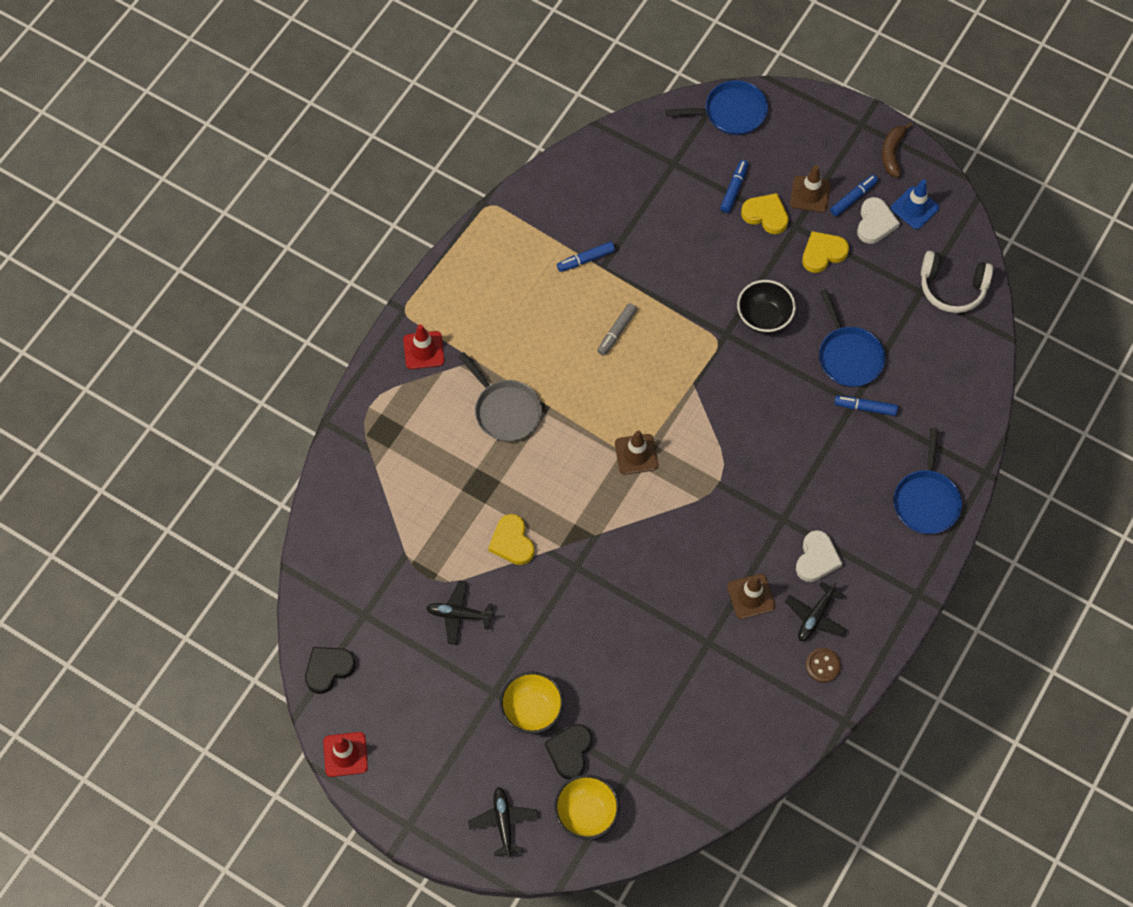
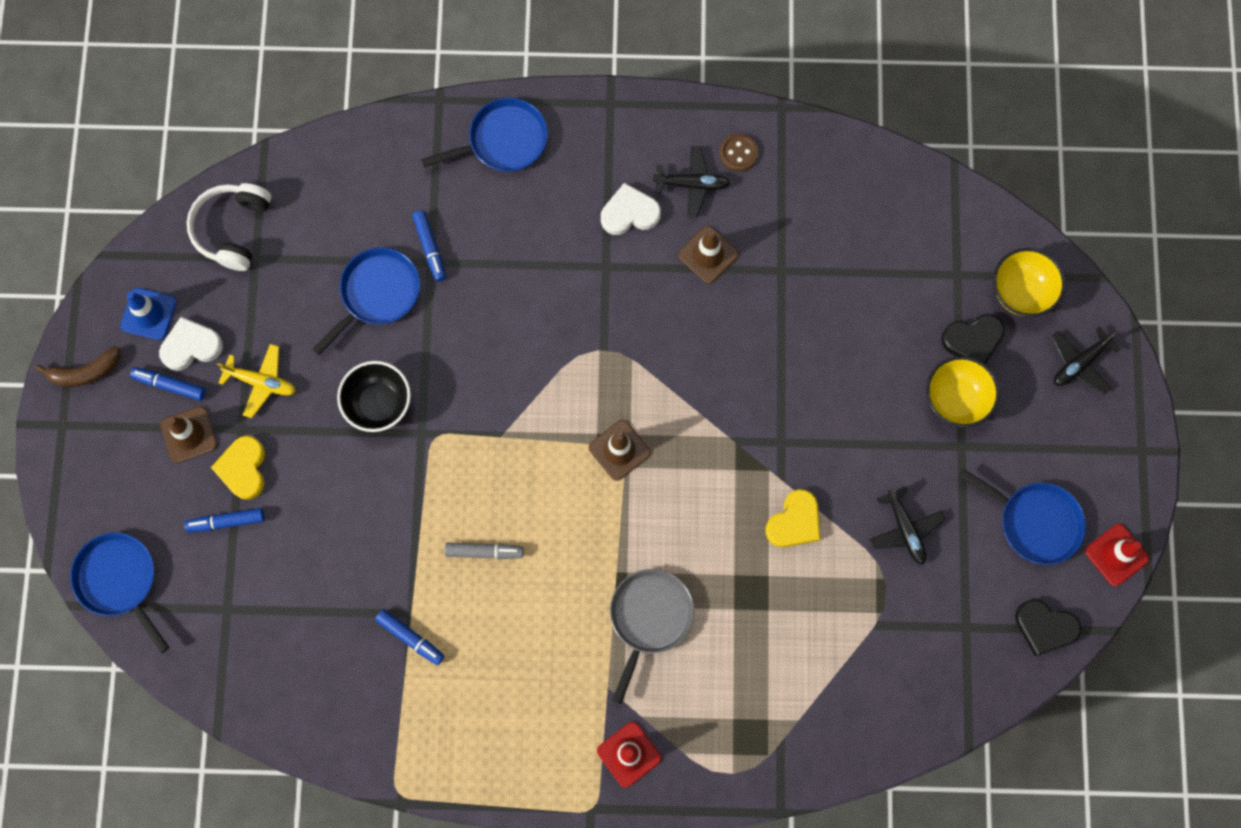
camera: 120 degrees left, 10 degrees up
yellow heart [802,231,849,273] -> yellow plane [217,344,296,418]
white headphones [921,251,993,313] -> white headphones turned 150 degrees counterclockwise [187,183,272,271]
none -> blue pan [959,469,1086,565]

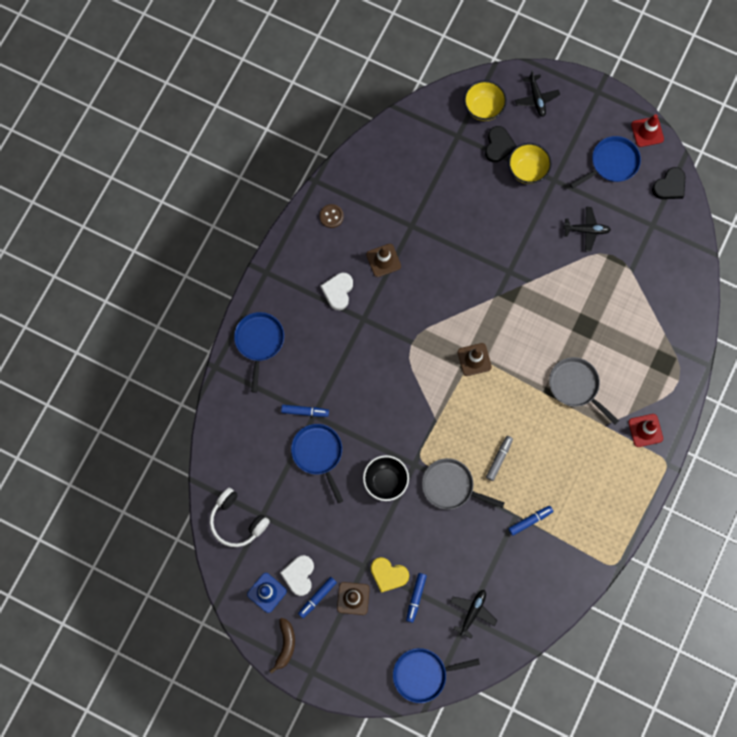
camera: 65 degrees left, 0 degrees up
yellow plane [217,344,296,418] -> none
black plane [653,146,730,218] -> black plane moved to [450,590,497,639]
yellow heart [765,489,820,547] -> none
none -> grey pan [422,458,504,510]

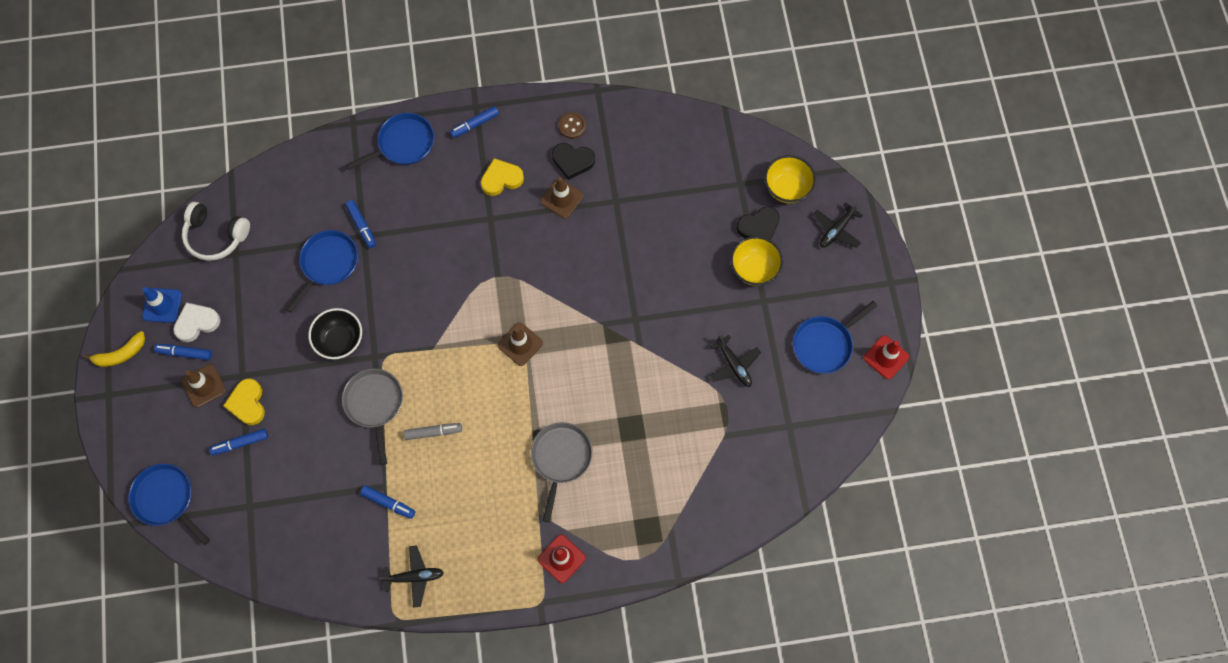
camera: 55 degrees right, 5 degrees down
white headphones [209,488,270,547] -> white headphones turned 75 degrees counterclockwise [182,202,250,261]
brown banana [269,618,295,674] -> yellow banana [83,331,145,367]
white heart [320,273,353,310] -> yellow heart [481,158,524,196]
black plane [450,590,497,639] -> black plane moved to [379,545,444,608]
blue pan [570,136,641,189] -> blue pan turned 120 degrees clockwise [793,301,877,374]
black heart [652,167,685,199] -> black heart moved to [552,143,595,180]
none -> blue marker [450,106,499,138]

